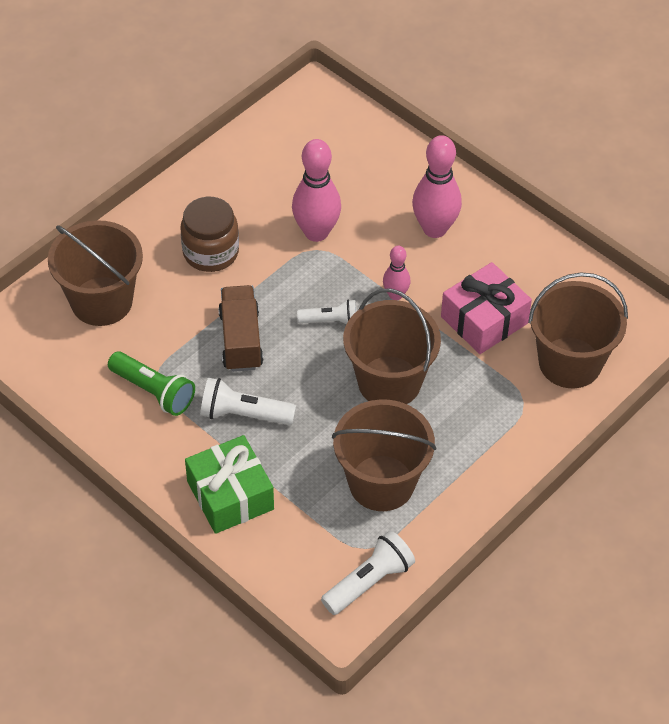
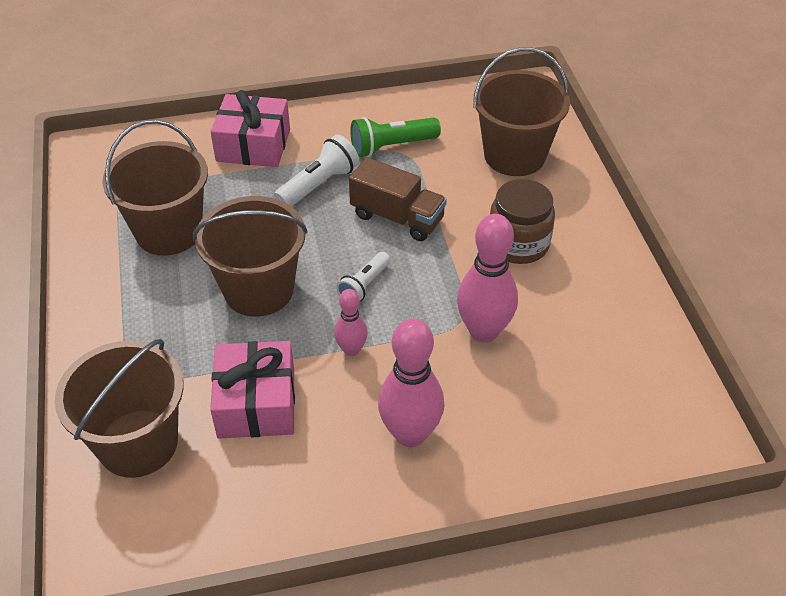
camera: 125 degrees right, 5 degrees down
green gift [185,435,274,534] -> pink gift [210,90,290,167]
white flashlight [321,531,415,615] -> none

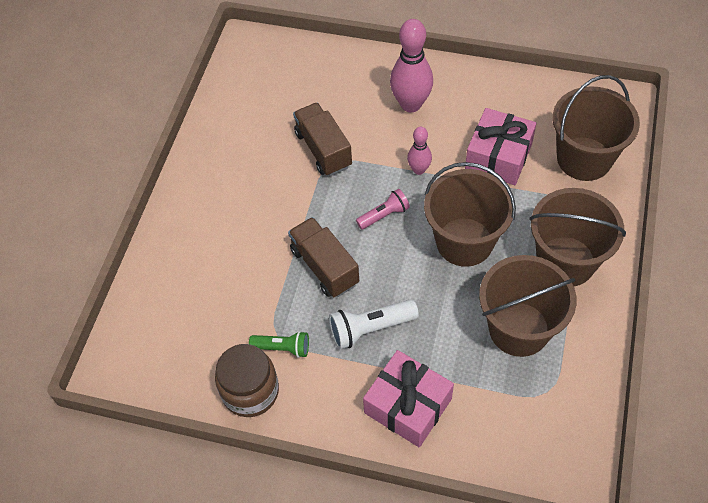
camera: 150 degrees left, 10 degrees up
white flashlight [336,252,390,301] -> pink flashlight [356,189,410,230]
green flashlight [350,117,441,157] -> green flashlight [249,331,309,358], size x0.67
pink bowling pin [457,214,518,343] -> brown truck [293,102,352,176]
brown bucket [473,47,570,176] -> brown bucket moved to [529,188,626,286]
brown jar [490,179,555,264] -> brown jar moved to [215,344,279,417]

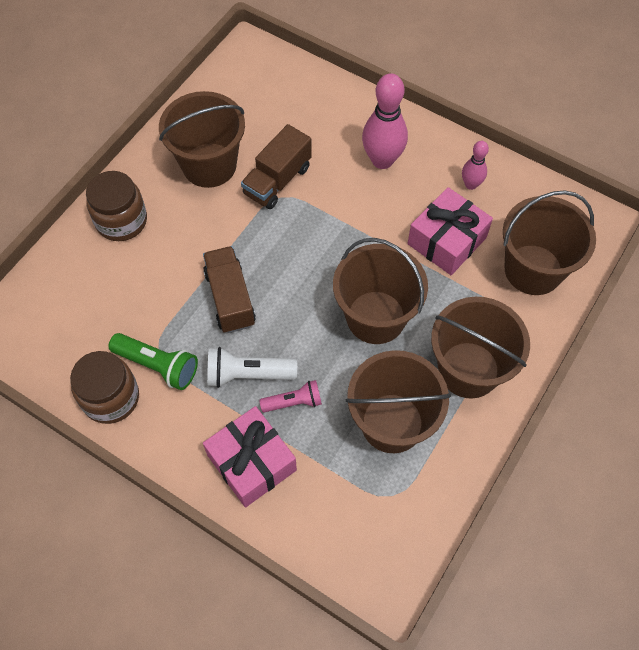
camera: 15 degrees right, 5 degrees up
green flashlight [249,331,309,358] -> green flashlight [109,333,198,390], size x1.50
brown truck [293,102,352,176] -> brown truck turned 135 degrees counterclockwise [241,124,312,209]
pink flashlight [356,189,410,230] -> pink flashlight moved to [259,380,322,413]
pink bowling pin [407,127,432,175] -> pink bowling pin moved to [462,141,489,190]
none -> brown jar [86,171,147,241]
none -> brown bucket [159,91,245,188]

